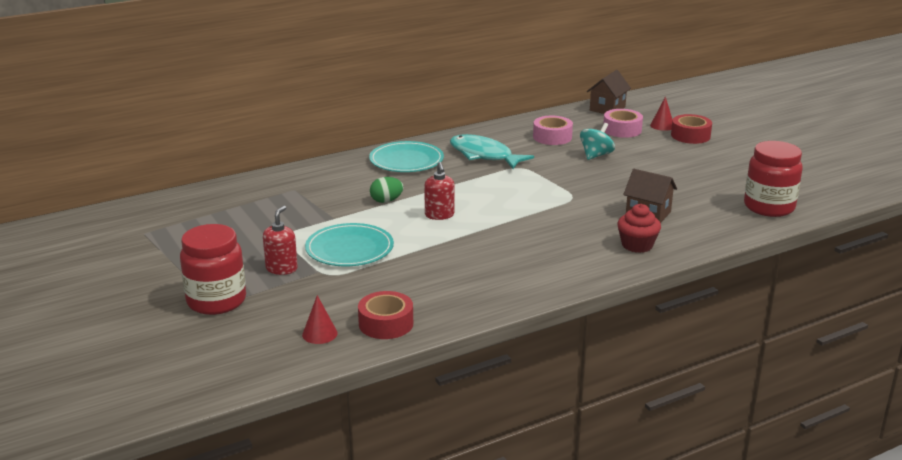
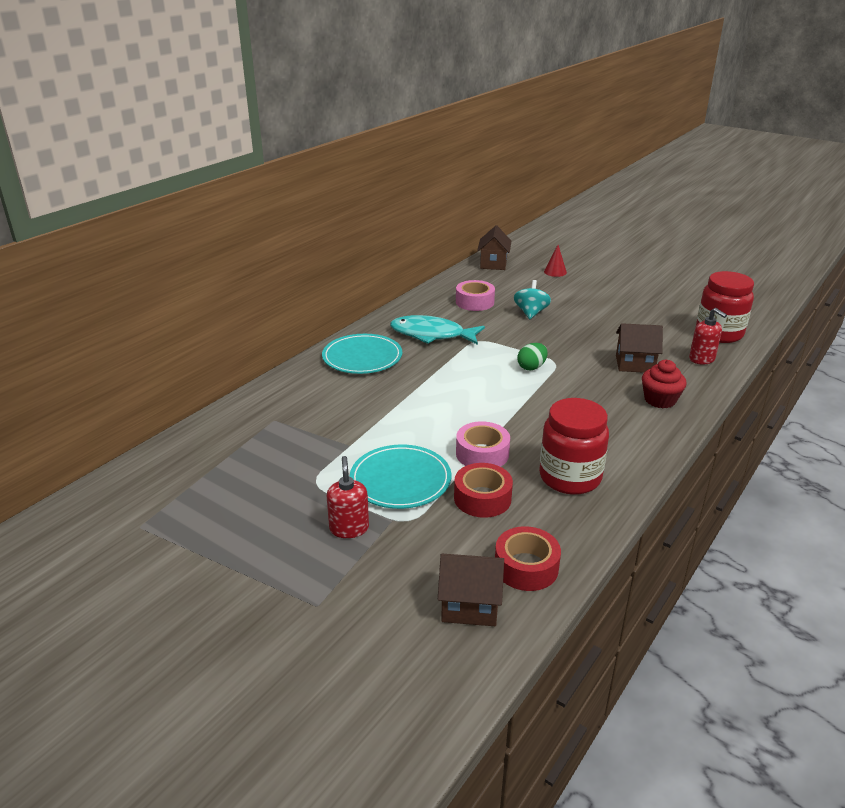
camera: 25 degrees left, 5 degrees up
red jar [180,224,246,315] -> red jar moved to [539,398,609,495]
red cone [302,295,338,344] -> brown house [438,554,504,626]
green egg [370,177,404,203] -> green egg moved to [517,343,548,370]
red soap dispenser [424,162,455,220] -> red soap dispenser moved to [689,308,727,365]
pink tape [603,109,643,138] -> pink tape moved to [456,421,510,467]
red tape [671,114,712,144] -> red tape moved to [454,463,513,518]

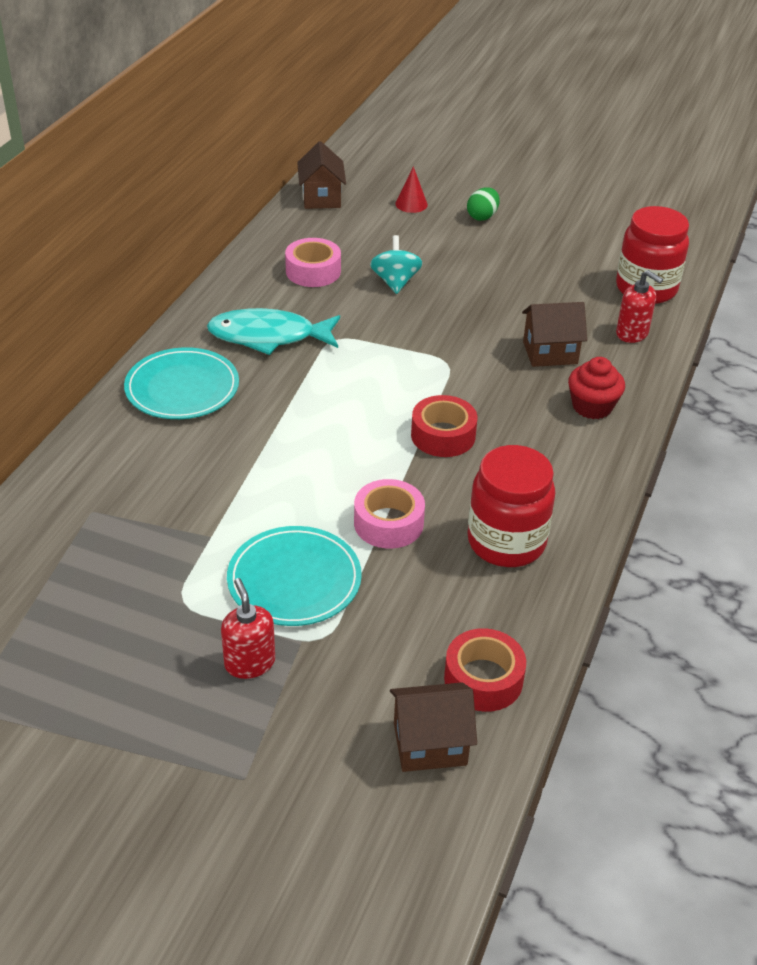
camera: 15 degrees left, 10 degrees up
red tape [454,463,513,518] -> red tape moved to [411,395,477,457]
green egg [517,343,548,370] -> green egg moved to [467,187,500,221]

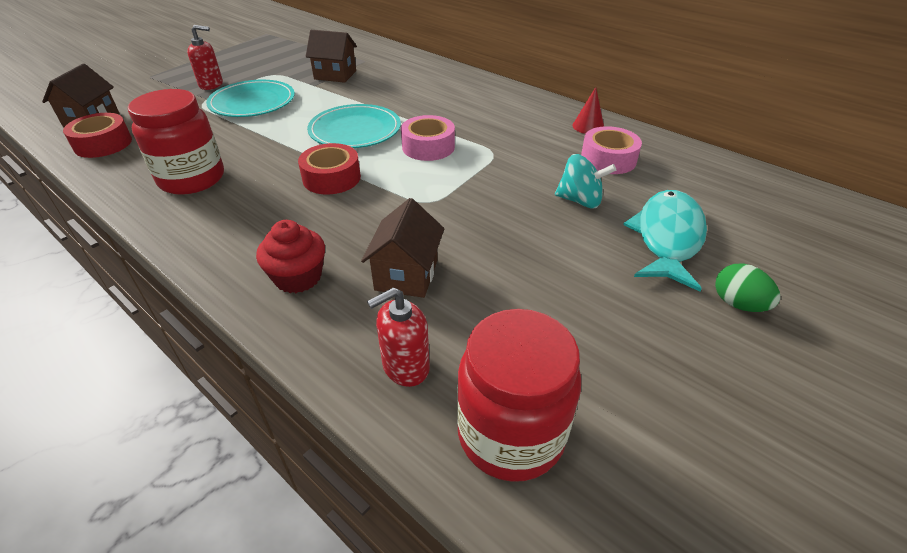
camera: 110 degrees right, 0 degrees up
turquoise plate [124,347,239,419] -> turquoise plate moved to [307,104,401,148]
turquoise fish [207,308,340,355] -> turquoise fish moved to [623,190,707,291]
brown house [297,141,346,209] -> brown house moved to [306,30,357,83]
pink tape [354,479,425,549] -> pink tape moved to [401,115,455,161]
red cone [395,166,428,213] -> red cone moved to [572,87,604,134]

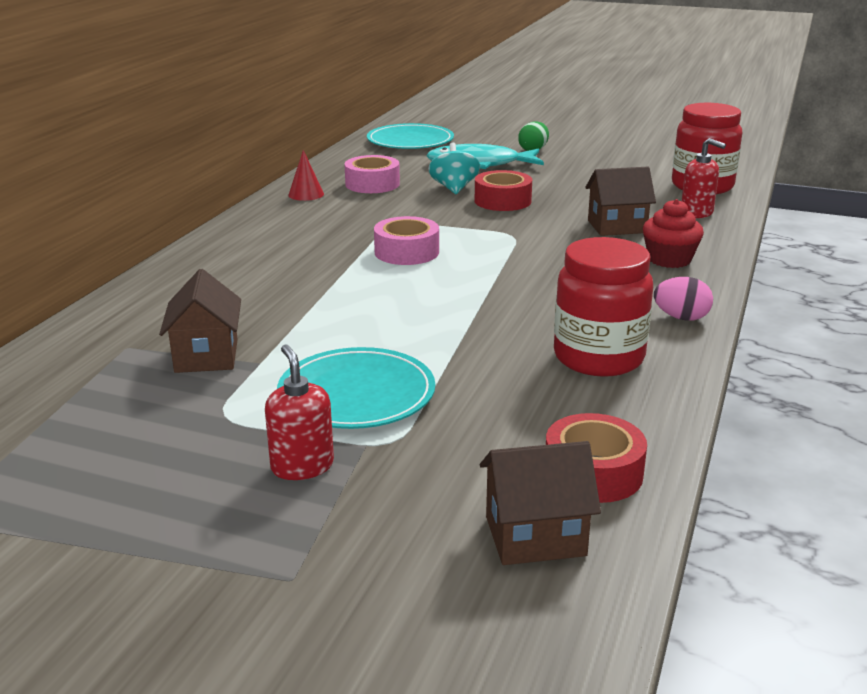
camera: 110 degrees left, 15 degrees down
red tape [298,143,361,194] -> red tape moved to [475,170,532,211]
turquoise plate [307,104,401,148] -> turquoise plate moved to [367,123,454,149]
none -> pink egg [654,277,713,321]

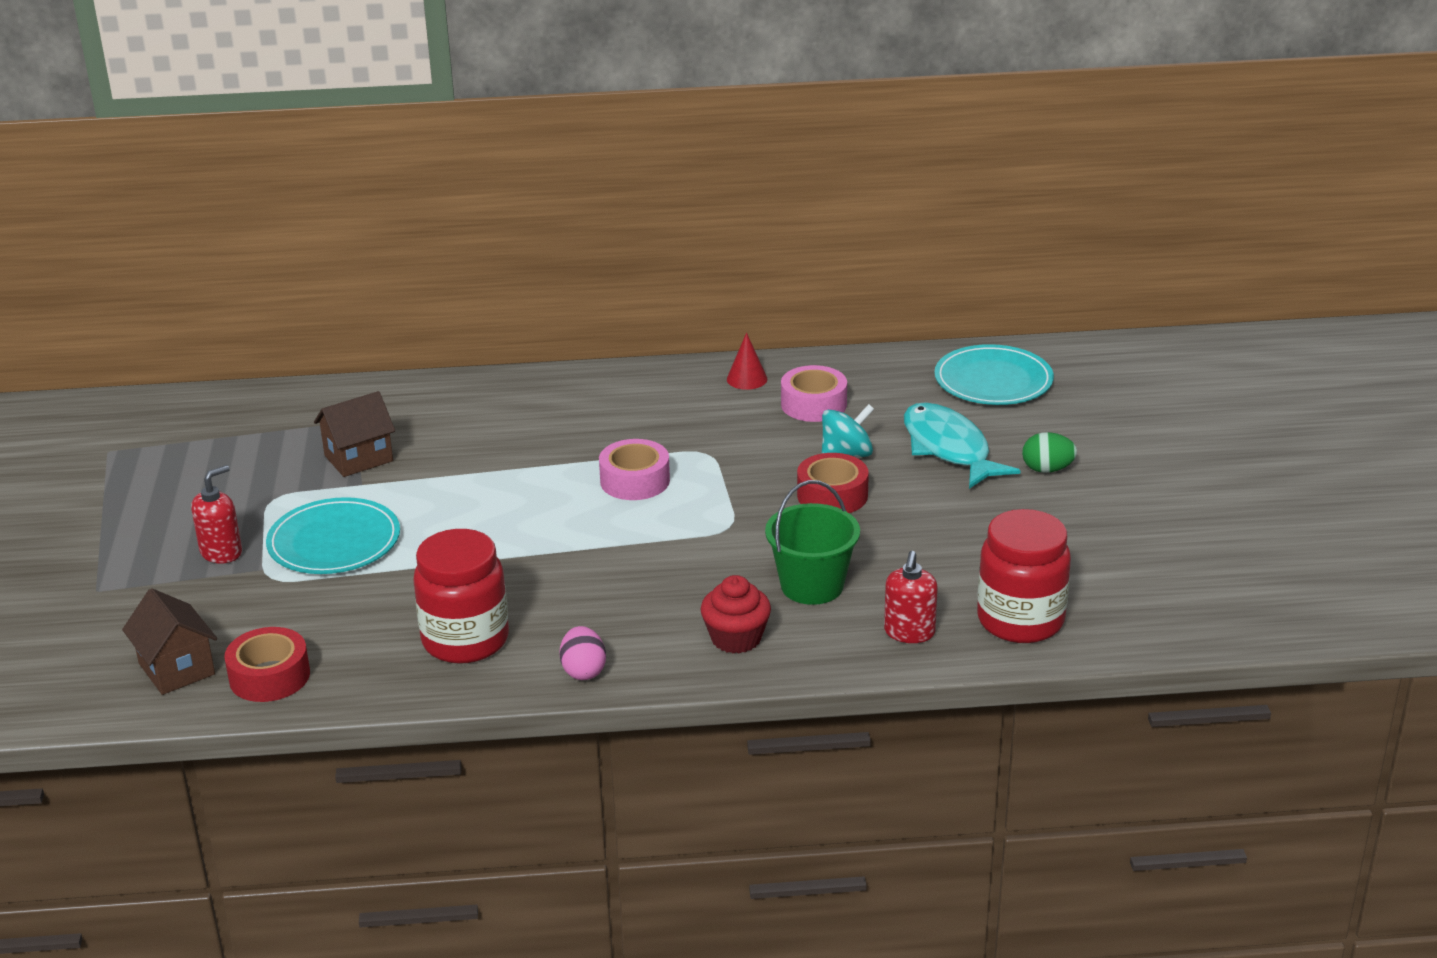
camera: 65 degrees right, 5 degrees up
brown house [585,167,656,236] -> green bucket [765,480,860,605]

